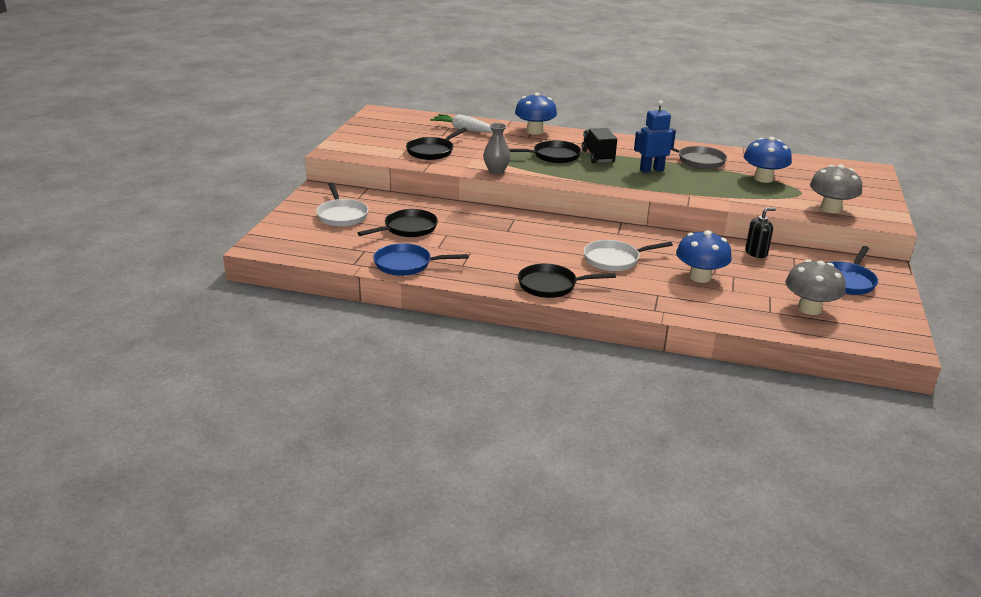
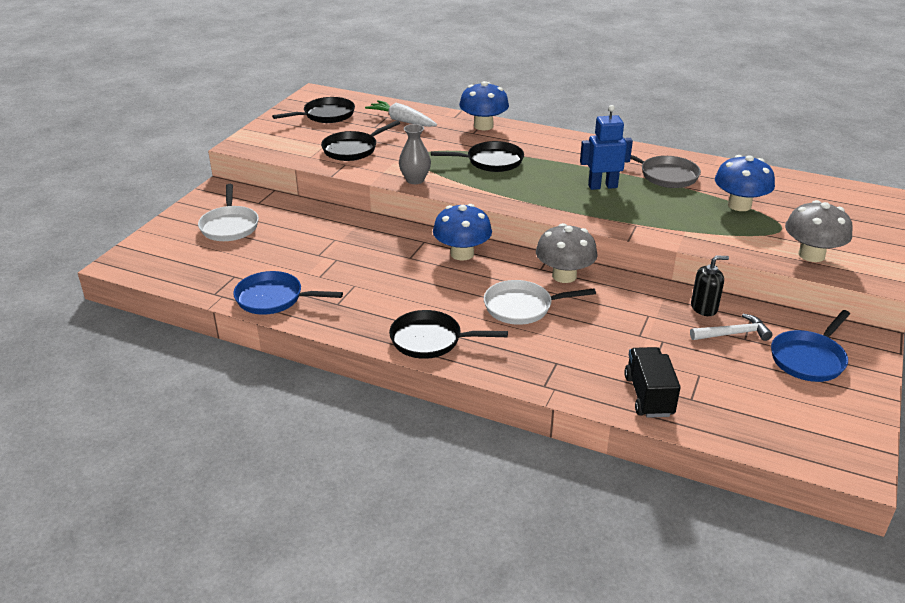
camera: 10 degrees right, 5 degrees up
black pan [358,209,438,237] -> black pan moved to [272,97,355,123]
black truck [582,128,617,163] -> black truck moved to [624,347,681,418]
blue mushroom [676,230,732,283] -> blue mushroom moved to [433,204,492,261]
grey mushroom [785,259,846,315] -> grey mushroom moved to [536,223,598,283]
none -> white hammer [690,314,773,341]

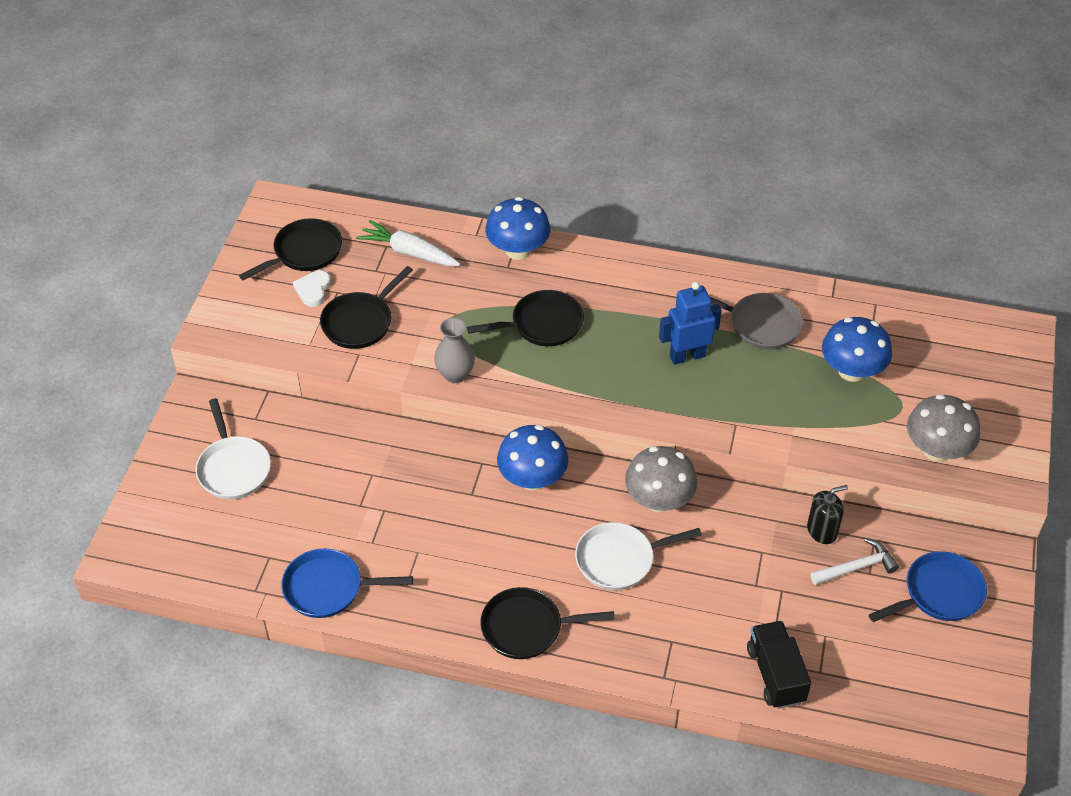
camera: 10 degrees left, 15 degrees up
blue pan [771,310,850,382] -> blue pan turned 150 degrees counterclockwise [869,551,987,622]
none -> white heart [293,270,331,307]

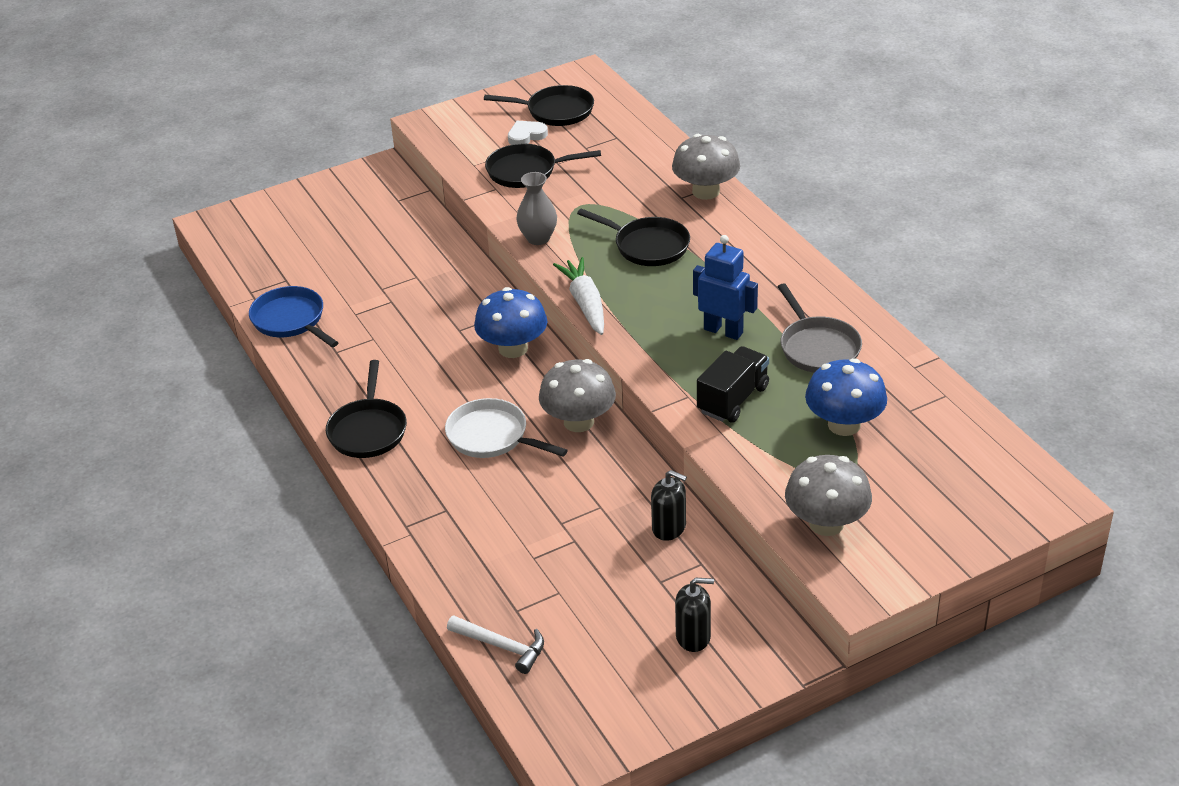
camera: 50 degrees right, 10 degrees down
white pan [195,398,271,499] -> none
white carrot [356,220,460,266] -> white carrot moved to [553,257,604,335]
black pan [480,587,615,659] -> black pan turned 135 degrees counterclockwise [326,360,407,458]
blue mushroom [485,197,551,260] -> grey mushroom [672,134,740,200]
black truck [747,621,811,709] -> black truck moved to [697,346,769,423]
white hammer [810,538,899,585] -> white hammer moved to [447,615,544,674]
blue pan [869,551,987,622] -> black soap dispenser [675,578,714,652]

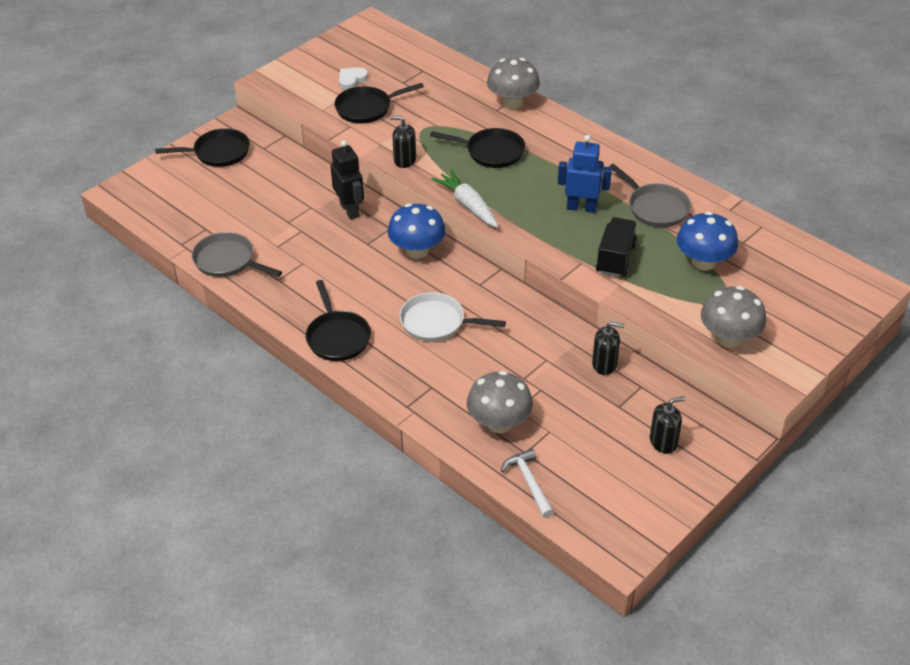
camera: 20 degrees left, 5 degrees up
blue pan [249,286,339,347] -> grey pan [192,232,282,277]
white hammer [447,615,544,674] -> white hammer turned 120 degrees counterclockwise [501,449,554,518]
black pan [484,85,594,126] -> black pan moved to [155,128,250,167]
grey vase [516,172,557,245] -> black soap dispenser [390,116,416,168]
grey mushroom [539,359,616,432] -> grey mushroom moved to [467,371,533,433]
none -> black robot [331,140,364,220]

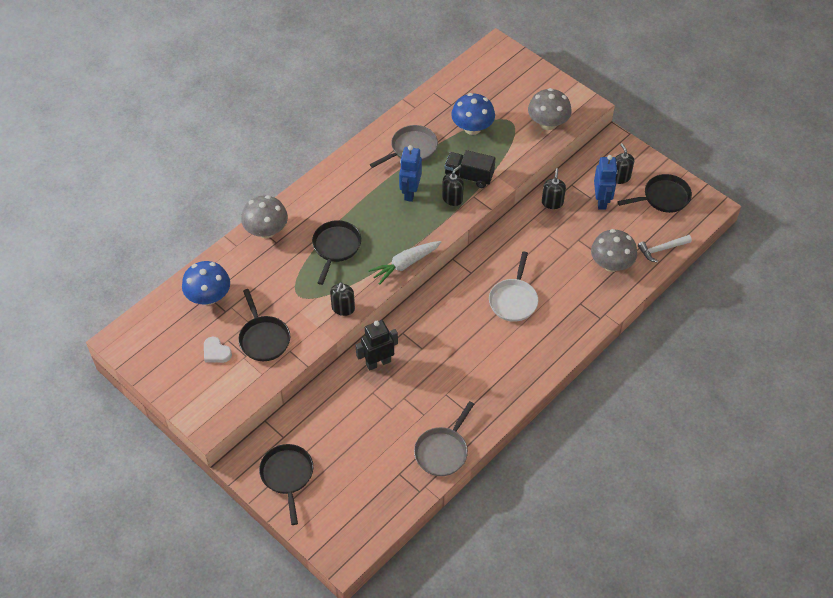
camera: 90 degrees left, 10 degrees up
black pan [306,280,371,361] -> black pan moved to [617,174,692,213]
blue mushroom [388,203,446,259] -> blue mushroom moved to [182,261,230,305]
none -> black soap dispenser [442,165,464,206]
none -> blue robot [594,155,618,210]

